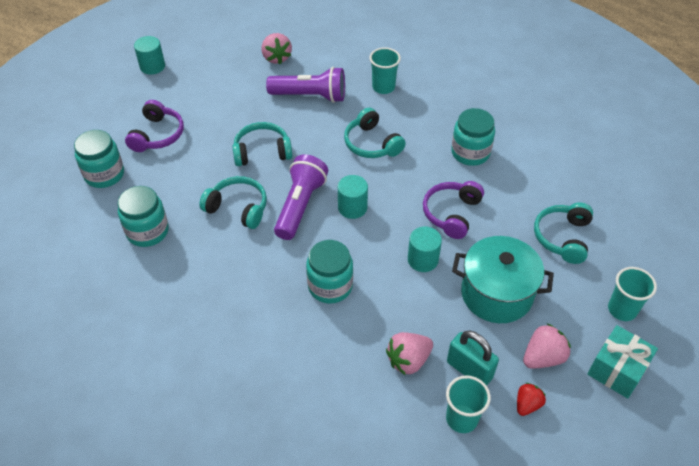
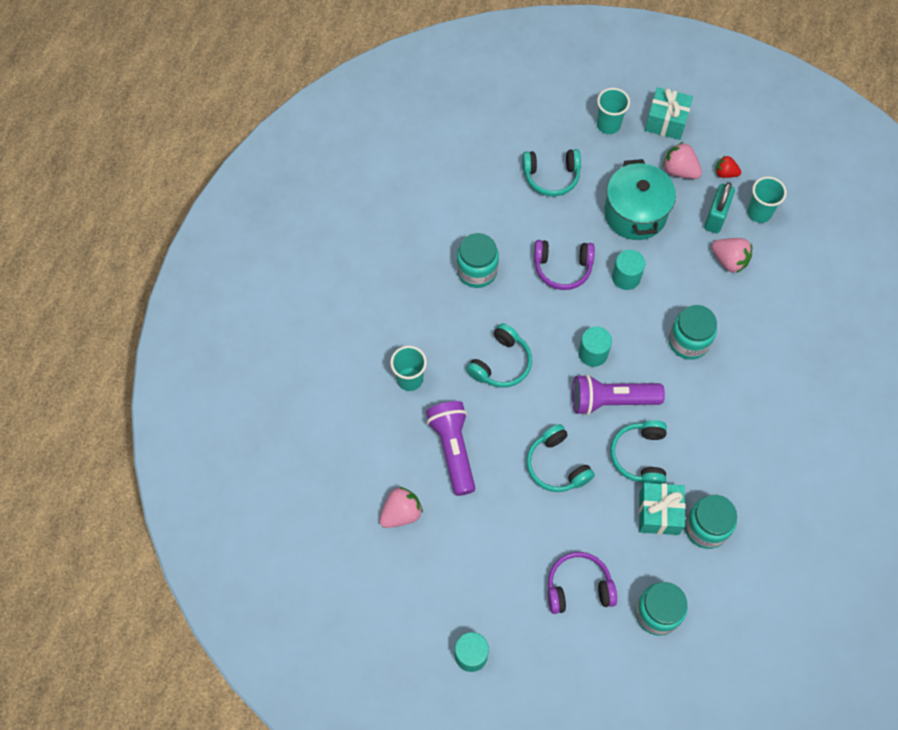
camera: 110 degrees left, 15 degrees up
none -> turquoise gift [639,483,686,535]

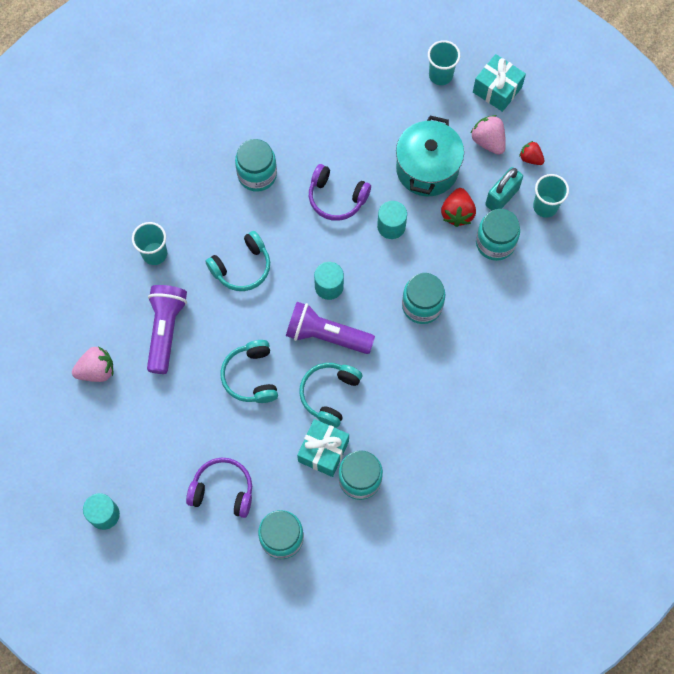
camera: 20 degrees right, 5 degrees up
turquoise headphones [522,149,581,196] -> none
pink strawberry [712,238,752,273] -> turquoise jar [476,209,520,261]
none -> red strawberry [441,188,476,227]

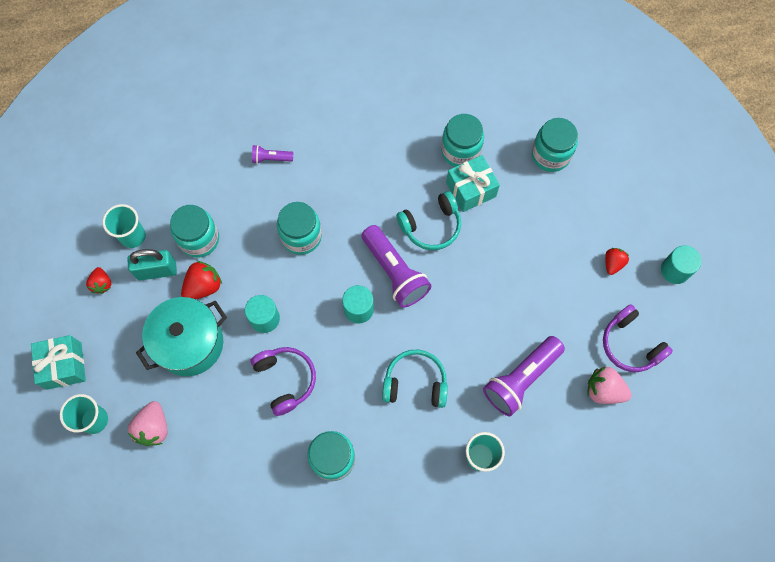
camera: 140 degrees left, 0 degrees up
purple headphones [186,458,252,518] -> purple headphones moved to [603,304,673,372]
turquoise headphones [221,340,278,403] -> none
pink strawberry [471,115,506,155] -> pink strawberry moved to [128,401,167,446]
none -> purple flashlight [252,145,293,164]
none -> red strawberry [605,248,629,275]

